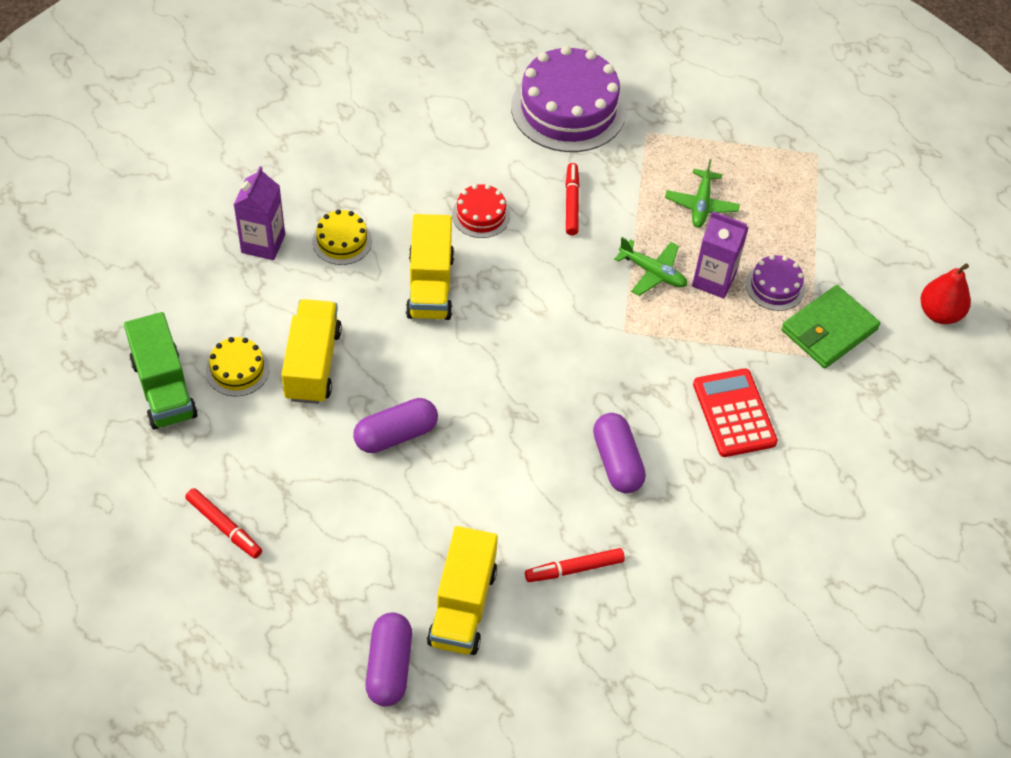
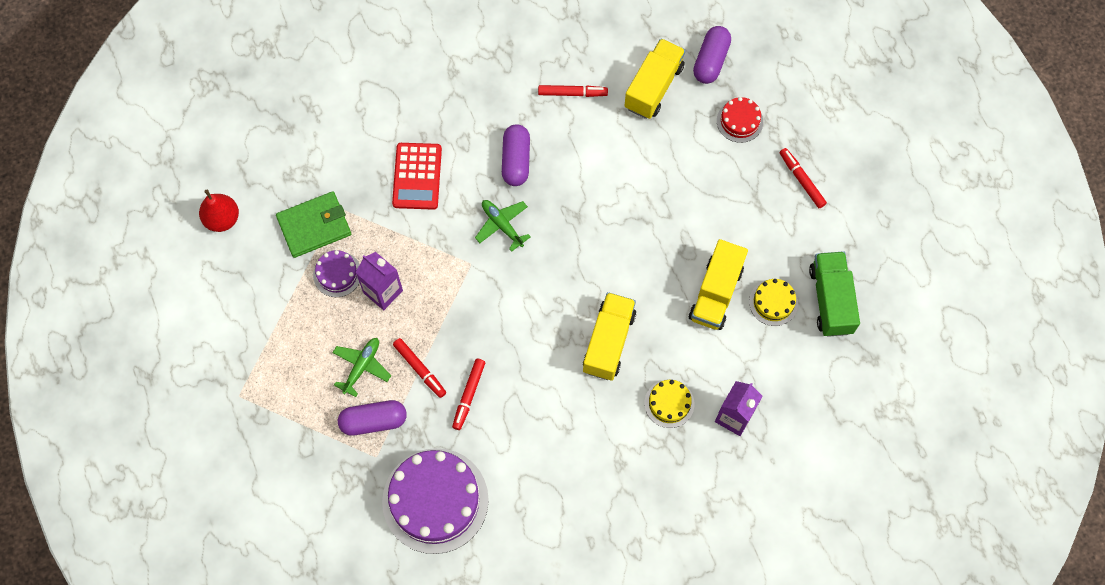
camera: 160 degrees left, 15 degrees up
purple capsule [353,398,438,453] -> purple capsule moved to [338,400,407,436]
red cake [452,184,510,238] -> red cake moved to [717,97,763,143]
green plane [614,237,687,296] -> green plane moved to [475,200,531,252]
none -> red marker [393,338,446,398]

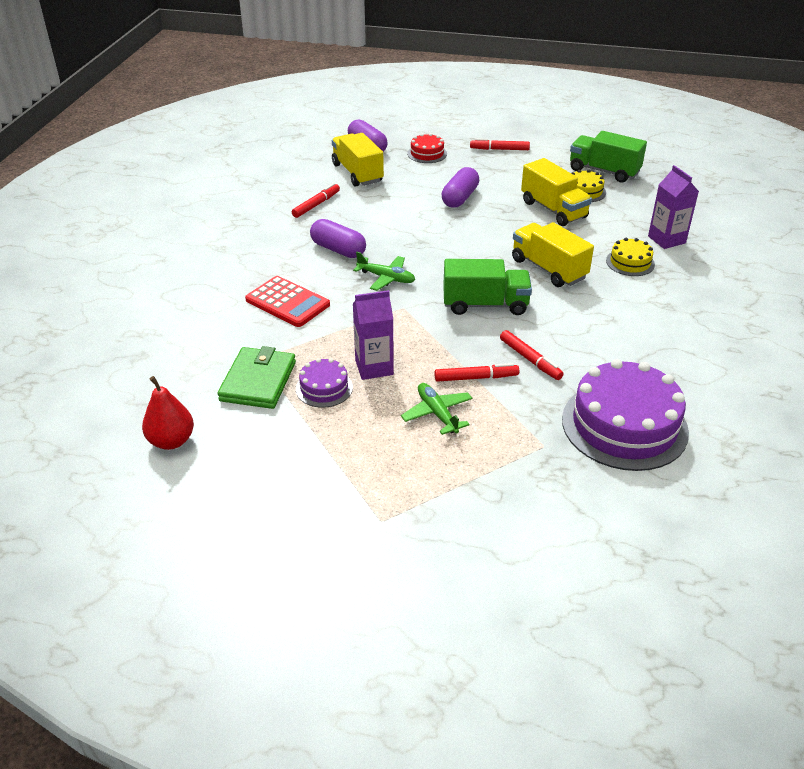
camera: 55 degrees left, 30 degrees down
purple capsule [338,400,407,436] -> purple capsule moved to [441,167,479,208]
green plane [475,200,531,252] -> green plane turned 150 degrees counterclockwise [353,252,415,291]
none -> green truck [443,259,532,315]

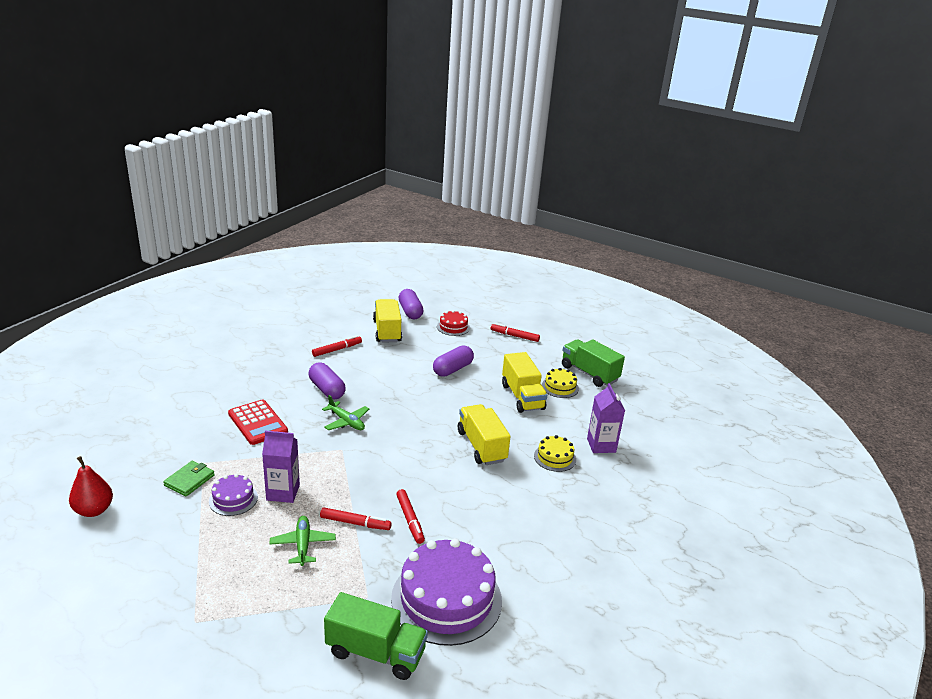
camera: 15 degrees right, 10 degrees down
green wallet [217,346,296,409] -> green wallet [163,461,215,497], size x0.65
green truck [443,259,532,315] -> green truck moved to [324,592,428,680]

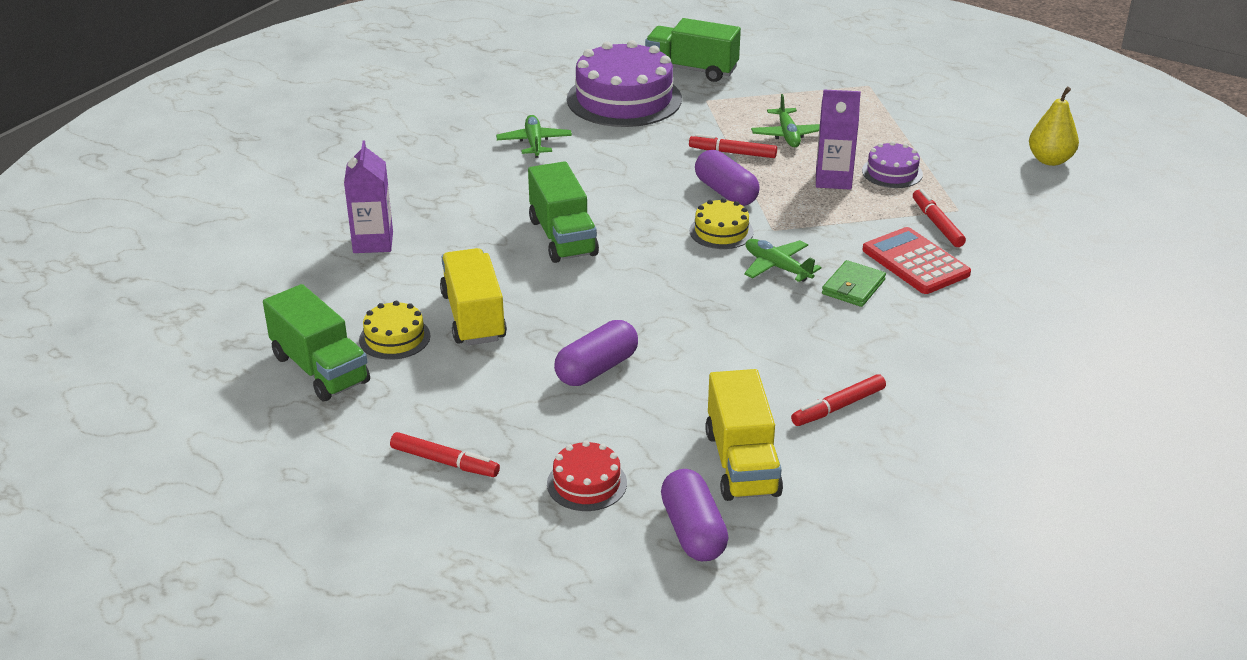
camera: 175 degrees left, 5 degrees up
red pear [69,456,113,517] -> yellow pear [1029,87,1079,166]
green wallet [163,461,215,497] -> green wallet moved to [822,260,886,307]
purple capsule [309,363,346,399] -> purple capsule moved to [695,150,760,206]
red marker [396,489,425,544] -> red marker moved to [913,189,966,247]
yellow truck [458,404,511,465] -> green truck [528,161,599,263]
yellow cake [534,435,576,472] -> yellow cake moved to [690,198,754,249]
none -> green plane [496,115,572,158]

